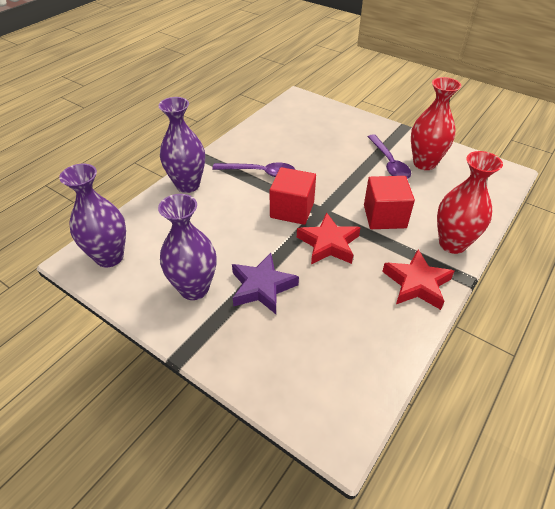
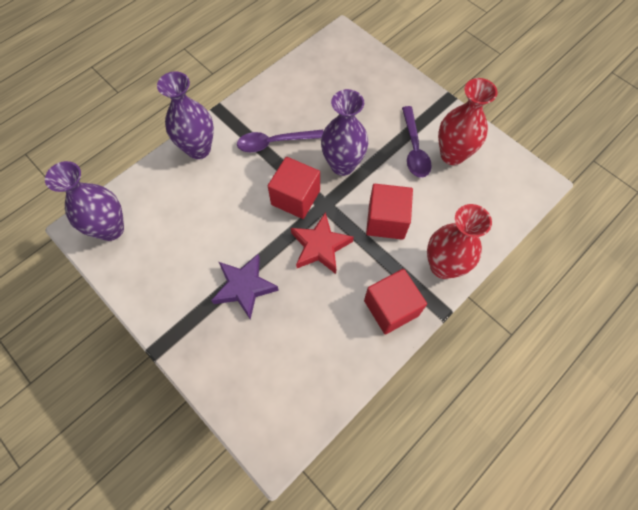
camera: 10 degrees right, 20 degrees up
purple vase [158,194,216,300] -> purple vase moved to [321,89,368,176]
purple spoon [212,162,295,177] -> purple spoon turned 150 degrees clockwise [237,130,324,152]
red star [382,249,454,310] -> red cube [364,269,427,335]

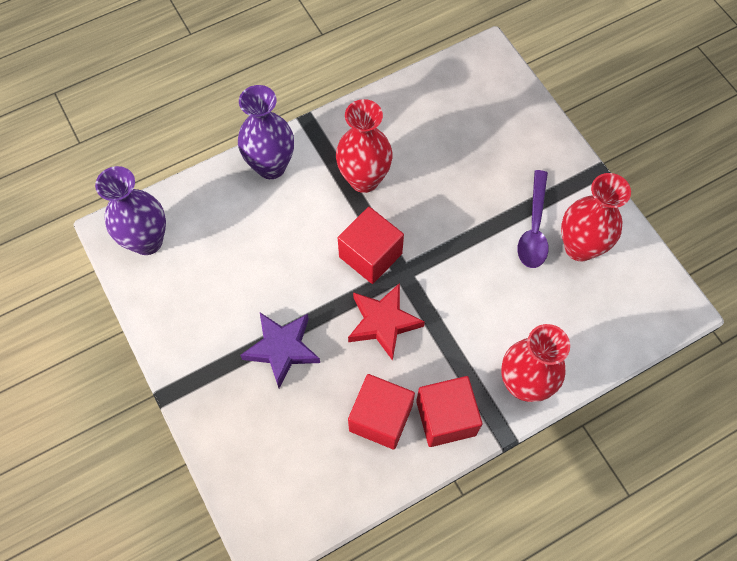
camera: 15 degrees right, 0 degrees up
purple spoon [237,130,324,152] -> red vase [336,99,393,193]
purple vase [321,89,368,176] -> none
red cube [366,184,413,240] -> red cube moved to [348,374,415,449]

